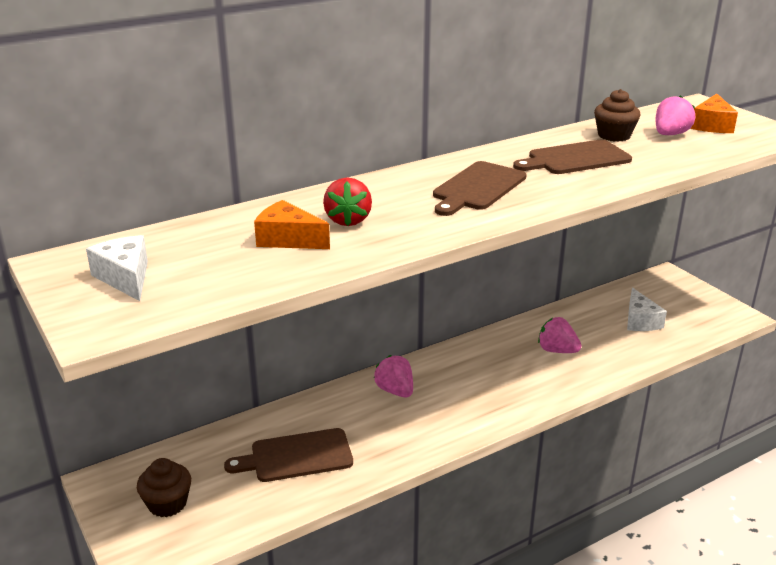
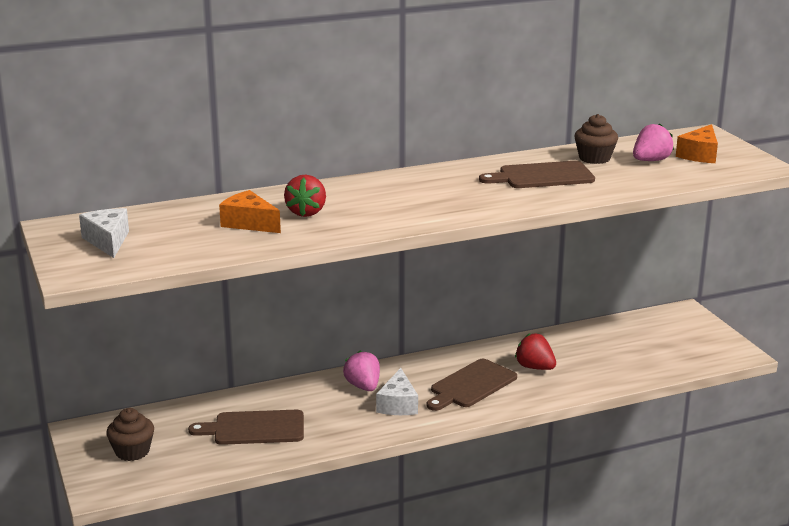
camera: 10 degrees right, 5 degrees down
brown cutting board [433,161,527,216] -> brown cutting board moved to [427,359,517,411]
pink strawberry [538,317,581,353] -> red strawberry [515,333,556,370]
white cheese [627,288,667,331] -> white cheese moved to [376,368,418,415]

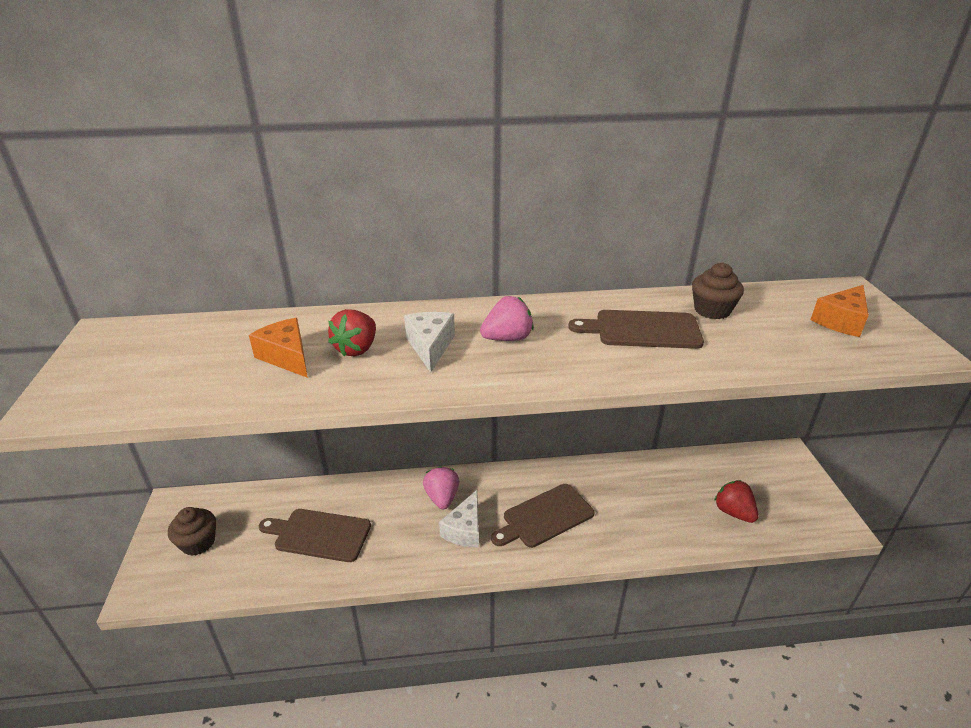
camera: 15 degrees right, 10 degrees up
white cheese [79,208,129,258] -> white cheese moved to [404,312,455,373]
red strawberry [515,333,556,370] -> red strawberry moved to [714,480,758,523]
pink strawberry [633,123,674,161] -> pink strawberry moved to [480,296,534,341]

